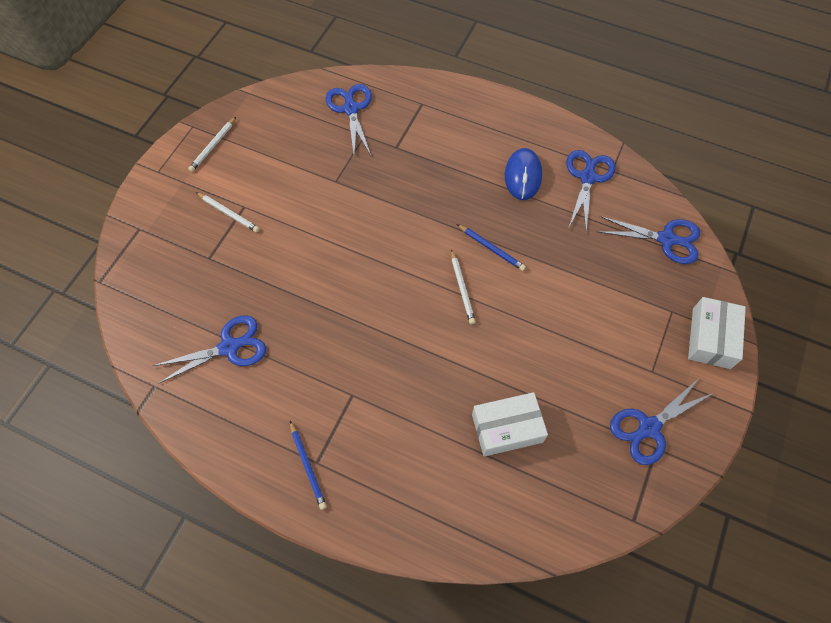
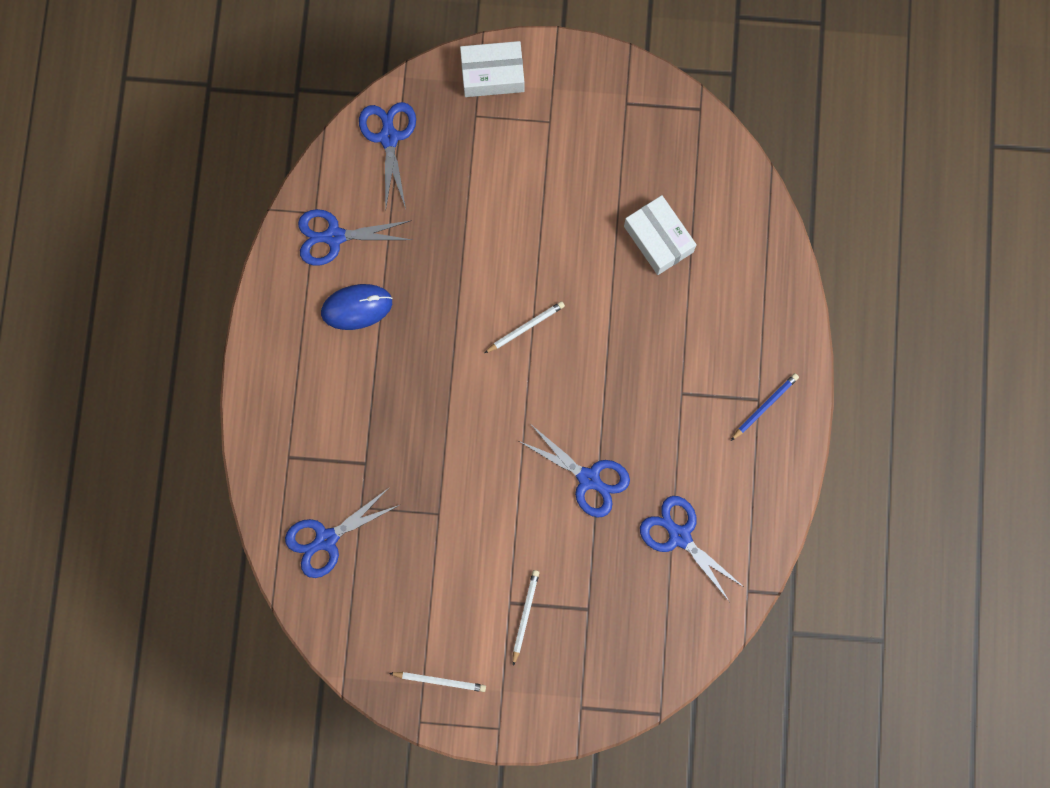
camera: 110 degrees left, 15 degrees up
blue pencil [457,224,526,271] -> none
blue scissors [610,378,714,465] -> blue scissors moved to [519,425,630,518]

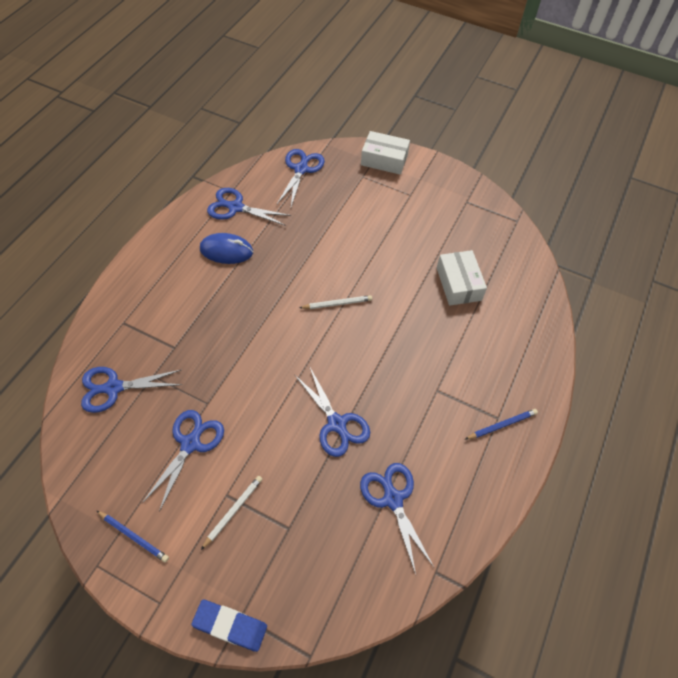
camera: 20 degrees right, 20 degrees down
white pencil [389,672,486,692] -> blue pencil [97,511,169,563]
none -> blue scissors [142,410,224,512]
none -> blue eraser [191,600,267,652]

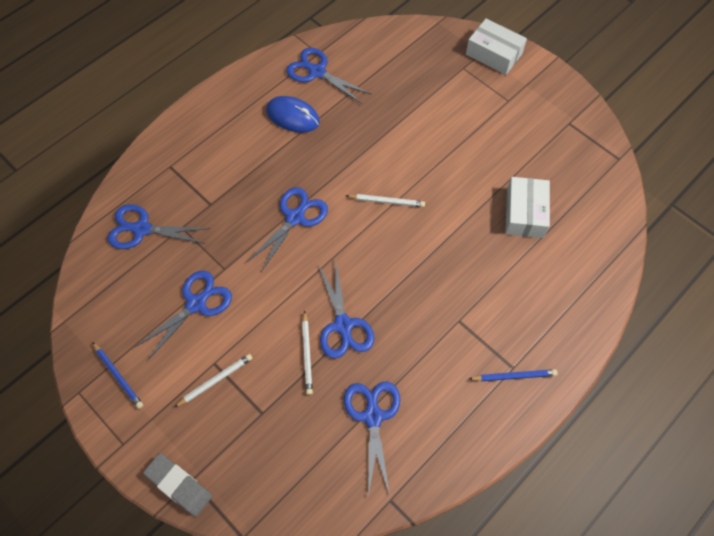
camera: 20 degrees right, 5 degrees up
blue eraser [191,600,267,652] -> grey eraser [143,453,212,517]
blue scissors [277,149,325,207] -> blue scissors moved to [247,187,328,272]
none -> white pencil [302,310,313,395]

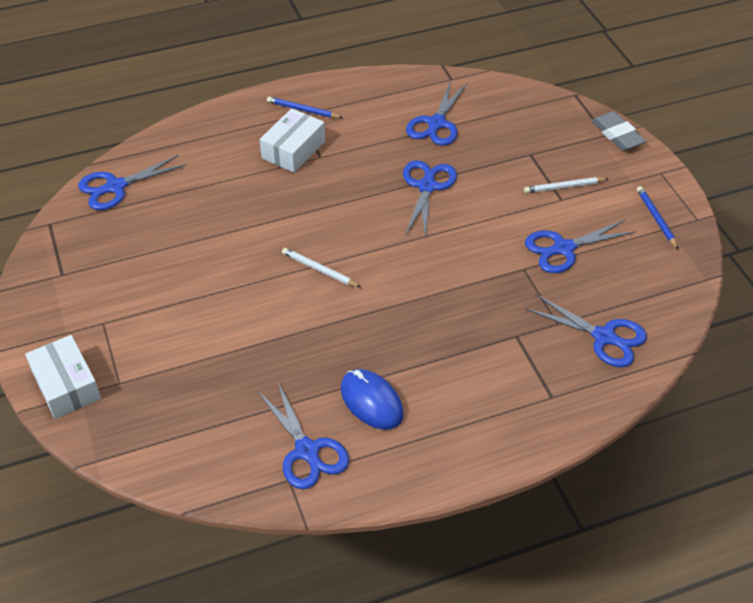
camera: 155 degrees left, 15 degrees down
blue scissors [247,187,328,272] -> blue scissors moved to [78,155,187,210]
white pencil [302,310,313,395] -> none
white box [505,177,550,238] -> white box moved to [260,108,325,173]

